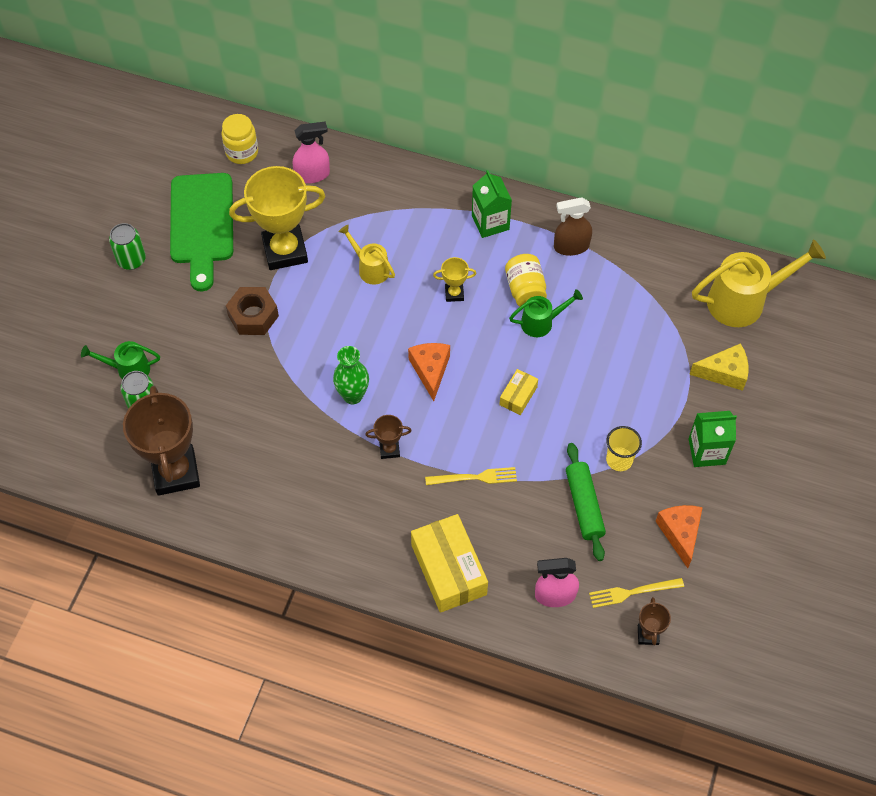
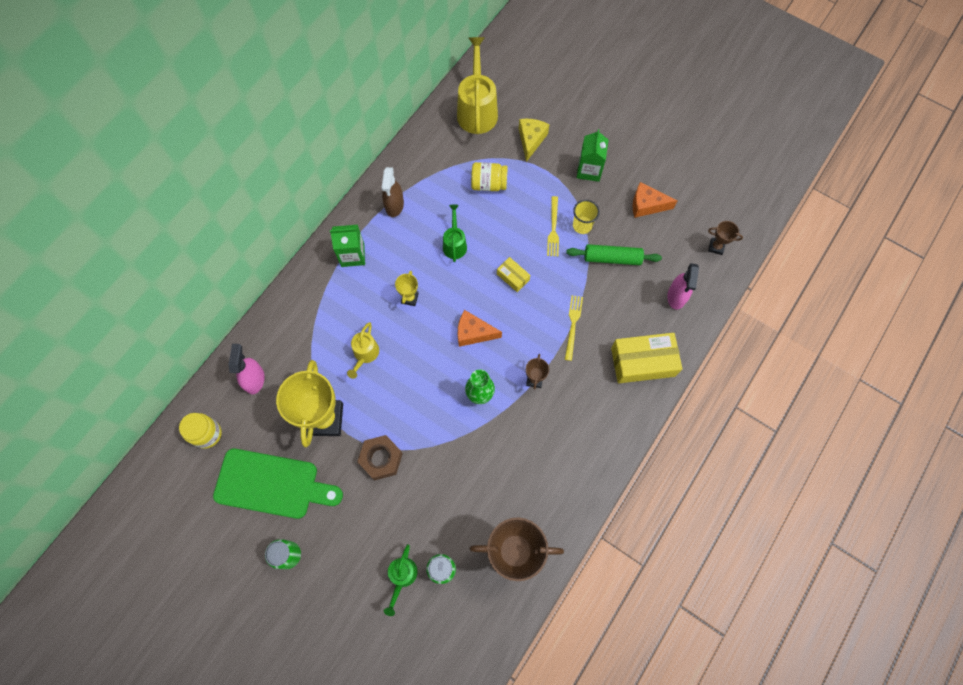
camera: 75 degrees left, 10 degrees up
yellow watering can [338,225,395,285] -> yellow watering can turned 45 degrees counterclockwise [347,322,379,379]
yellow jar [505,254,547,307] -> yellow jar moved to [471,162,508,191]
yellow fork [589,578,684,608] -> yellow fork moved to [547,196,559,257]

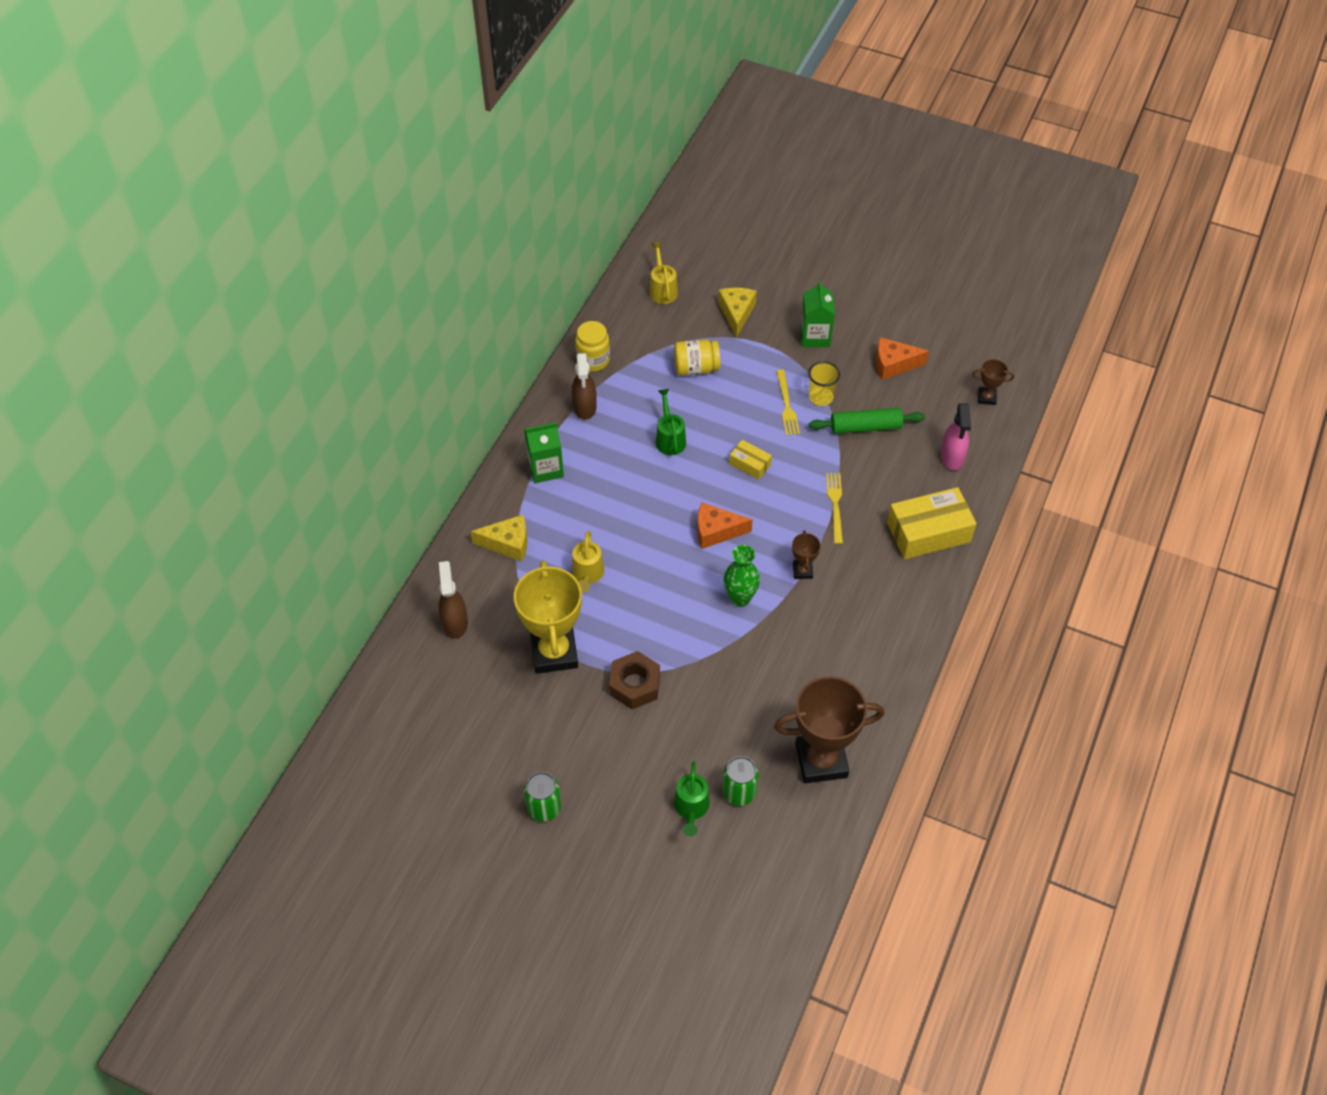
camera: 10 degrees left, 15 degrees down
yellow jar [179,413,222,449] -> yellow jar moved to [575,321,610,372]
green cutting board [213,449,343,519] -> none
pink spray bottle [228,344,265,394] -> brown spray bottle [439,561,468,639]
yellow trophy [395,271,419,306] -> none
yellow watering can [457,37,498,134] -> yellow watering can [650,242,678,304], size x0.55
none -> yellow cheese [471,515,528,561]

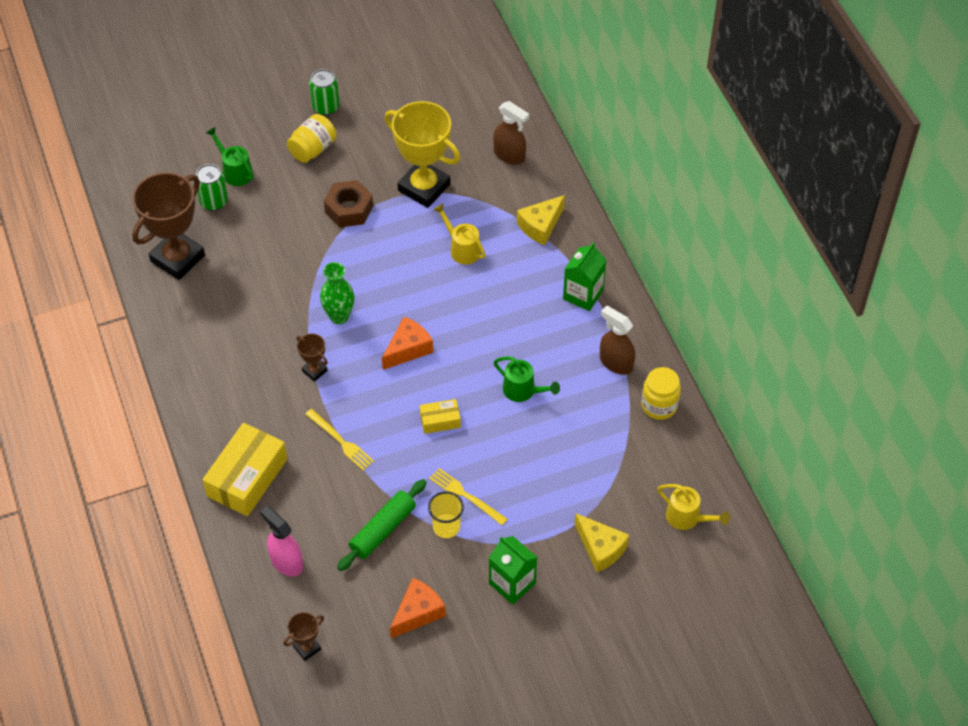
camera: 135 degrees right, 0 degrees up
yellow jar [674,339,720,376] -> yellow jar moved to [287,114,337,163]

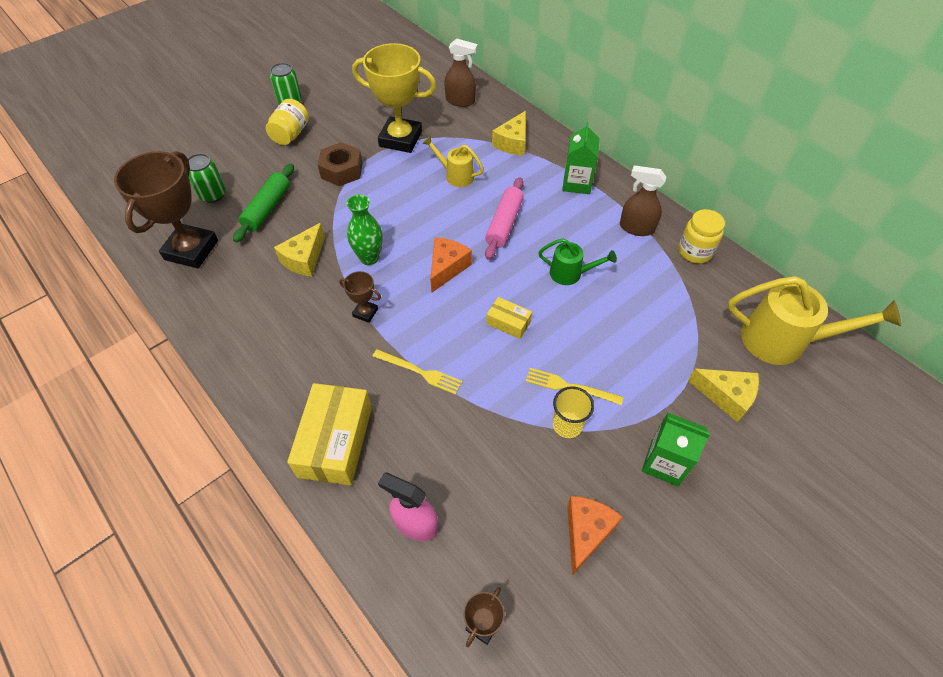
camera: 20 degrees left, 0 degrees up
green watering can [206,127,254,186] -> none
green rolling pin [337,479,427,571] -> green rolling pin moved to [233,164,294,243]
yellow box [420,399,461,434] -> yellow box turned 60 degrees clockwise [486,297,532,339]
yellow watering can [657,484,730,530] -> yellow watering can [728,276,901,365], size x1.81
none -> yellow cheese [274,223,325,277]
none -> pink rolling pin [485,177,524,260]

